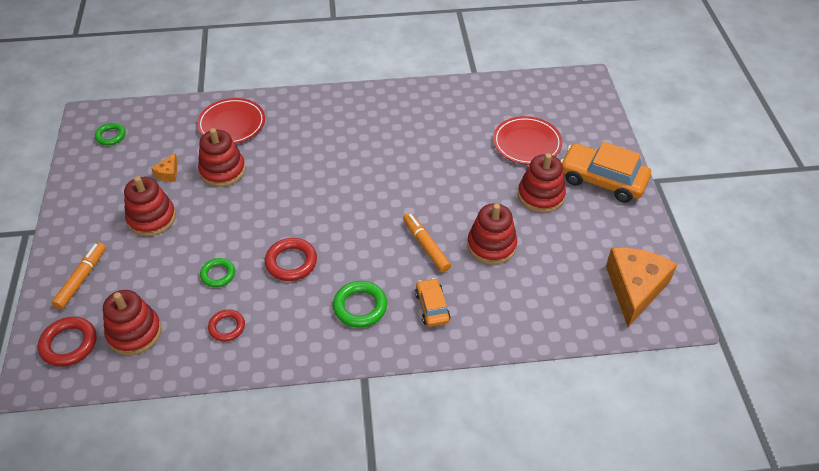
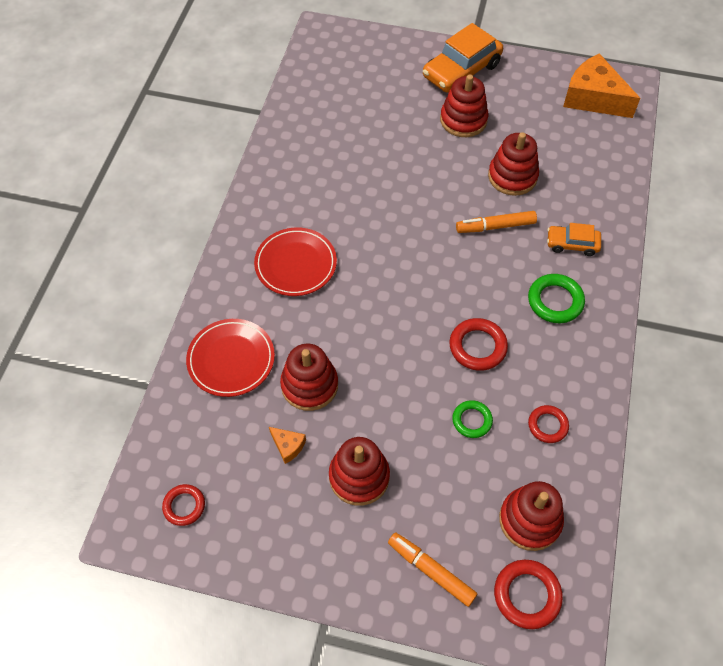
camera: 70 degrees left, 10 degrees up
green ring [95,123,126,145] -> red ring [162,484,205,526]
red plate [493,116,562,165] -> red plate moved to [254,228,337,296]

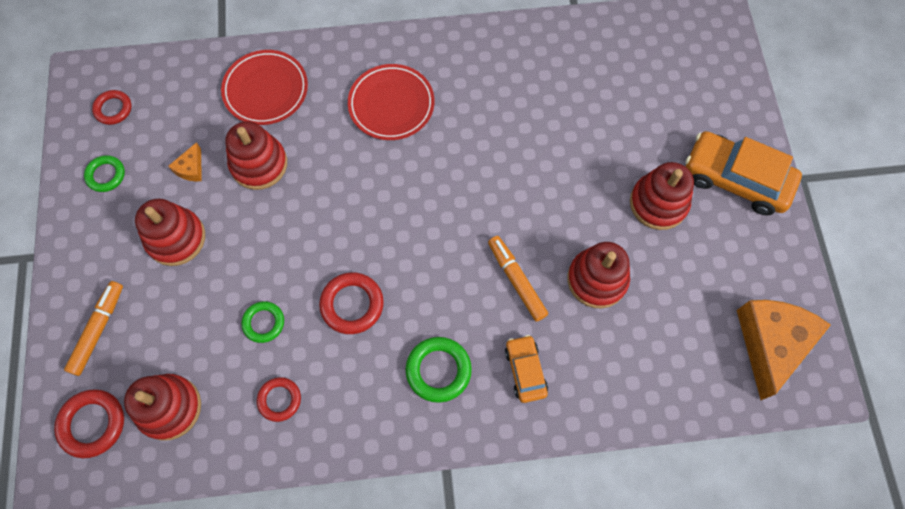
camera: 70 degrees right, 10 degrees up
none -> green ring [84,155,125,192]

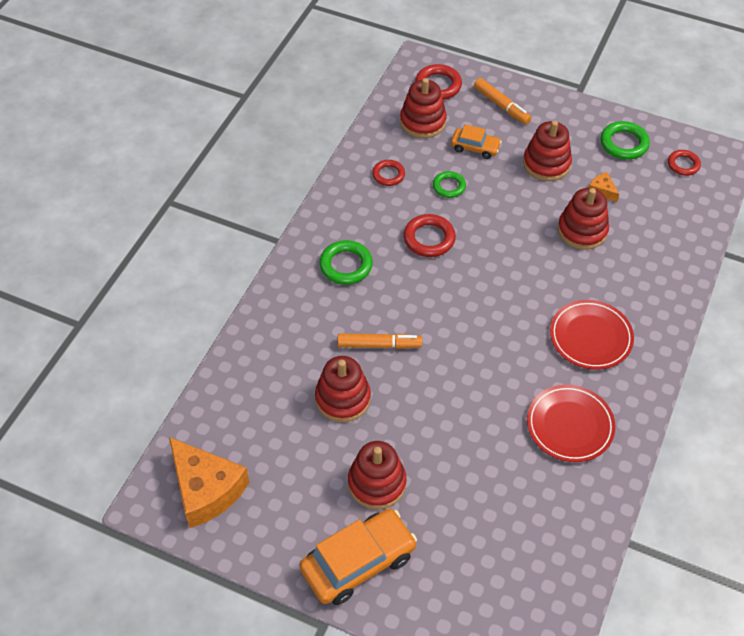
camera: 120 degrees right, 15 degrees down
green ring [84,155,125,192] -> green ring [601,121,650,160], size x1.51
red plate [221,50,308,125] -> red plate moved to [527,384,616,462]
orange car [505,335,548,403] -> orange car moved to [451,124,502,159]

